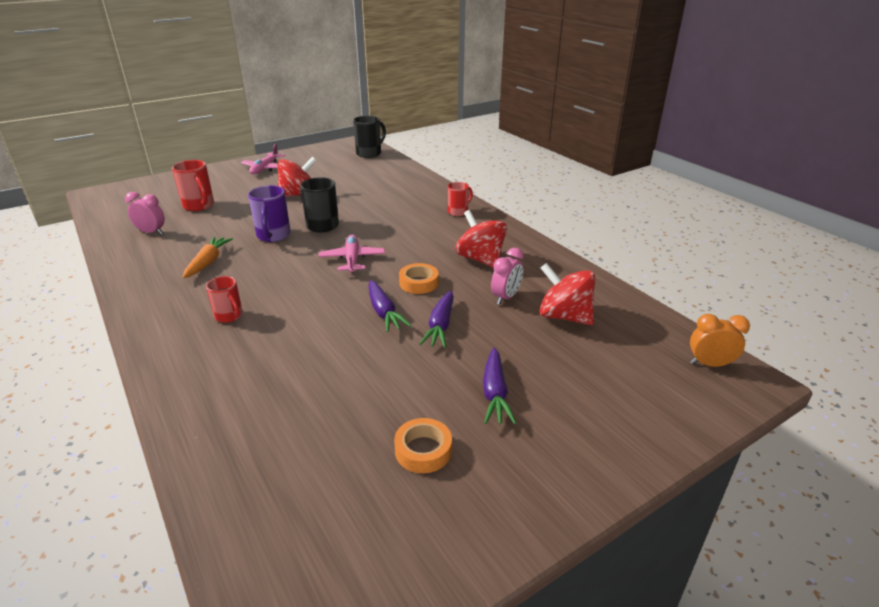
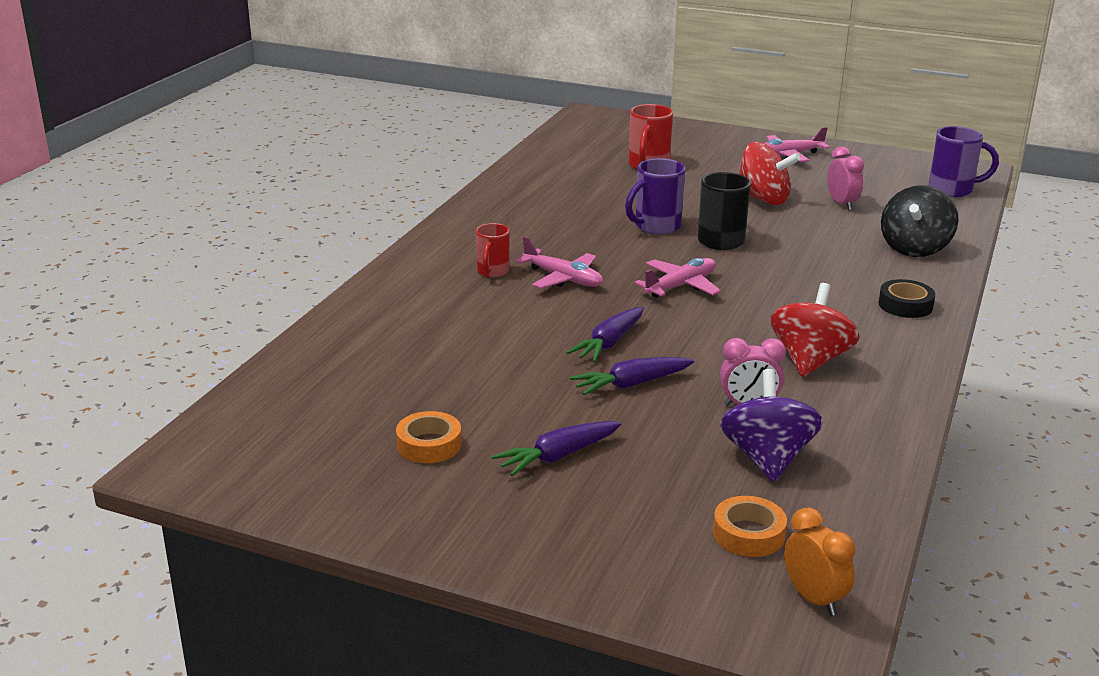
camera: 55 degrees right, 5 degrees down
pink clock [125,192,165,234] -> pink clock moved to [827,147,864,210]
orange carrot [183,237,233,278] -> none
black mug [353,116,386,158] -> purple mug [929,126,999,197]
orange tape [399,263,439,294] -> orange tape moved to [713,496,787,557]
red mug [448,182,473,216] -> black tape [879,279,935,318]
red spinning top [540,263,595,325] -> purple spinning top [720,369,823,482]
none -> pink plane [515,236,603,289]
none -> black spinning top [881,185,959,257]

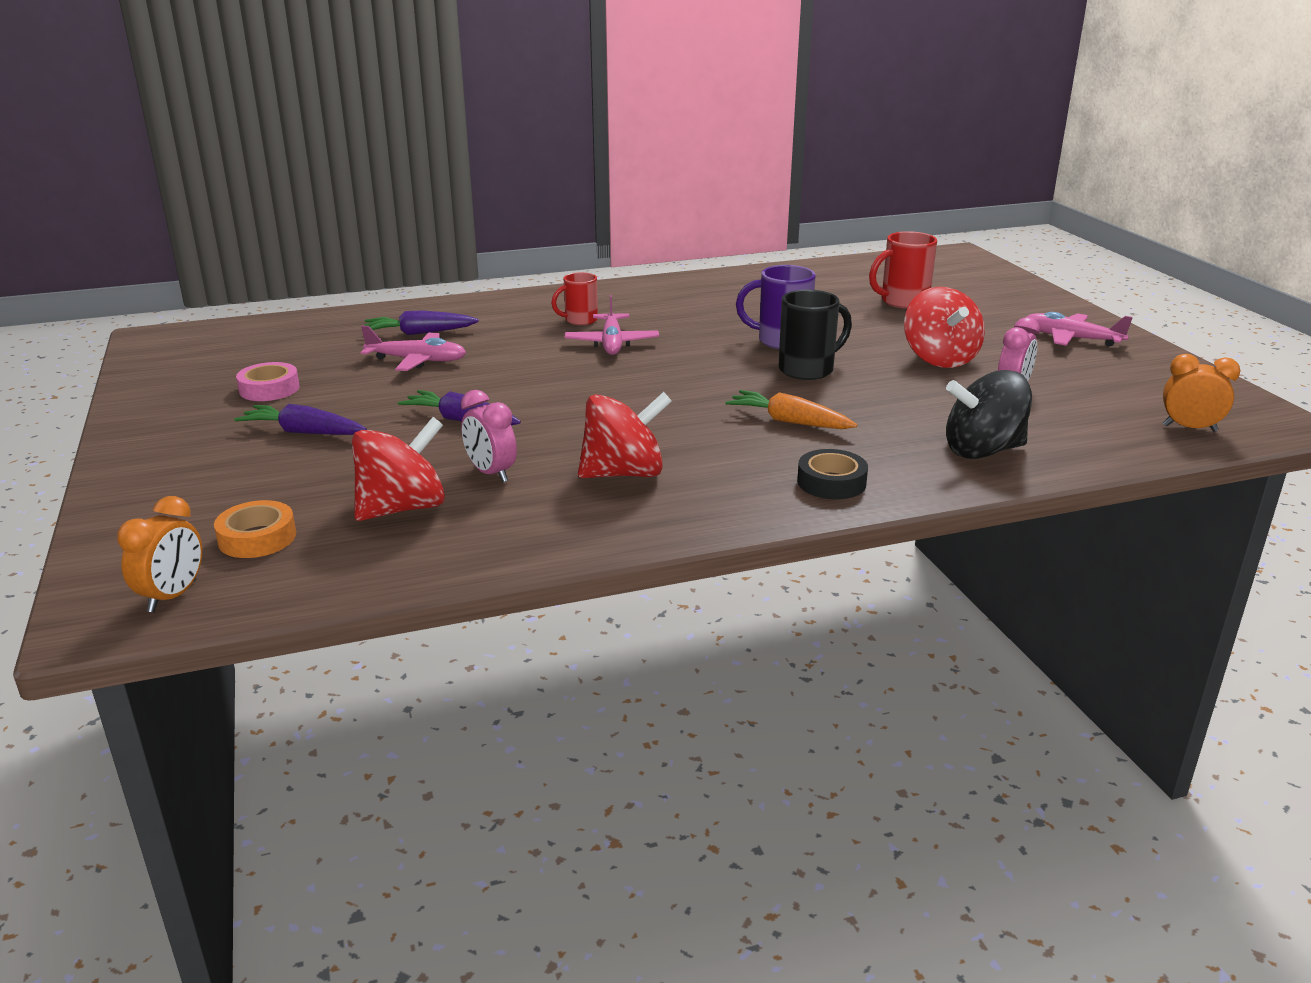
camera: 50 degrees right, 0 degrees up
orange tape [396,411,462,463] -> pink tape [236,362,300,401]
purple carrot [566,307,644,363] -> purple carrot moved to [364,310,479,335]
pink plane [634,258,721,298] -> pink plane moved to [361,326,466,371]
purple spinning top [720,369,823,482] -> red spinning top [352,417,445,521]
purple mug [929,126,999,197] -> orange clock [1163,354,1240,432]
none -> orange carrot [725,390,857,429]

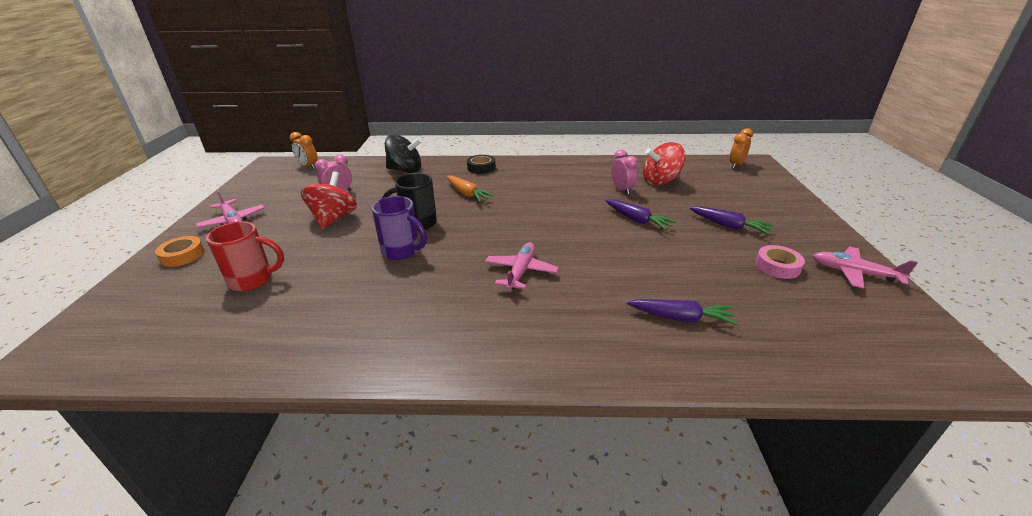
camera: 160 degrees left, 5 degrees up
orange tape [214,500,296,558] -> orange tape moved to [155,236,205,267]
pink plane [361,326,466,371] -> pink plane moved to [813,247,918,289]
red mug [551,272,598,325] -> none
red spinning top [578,392,672,478] -> none

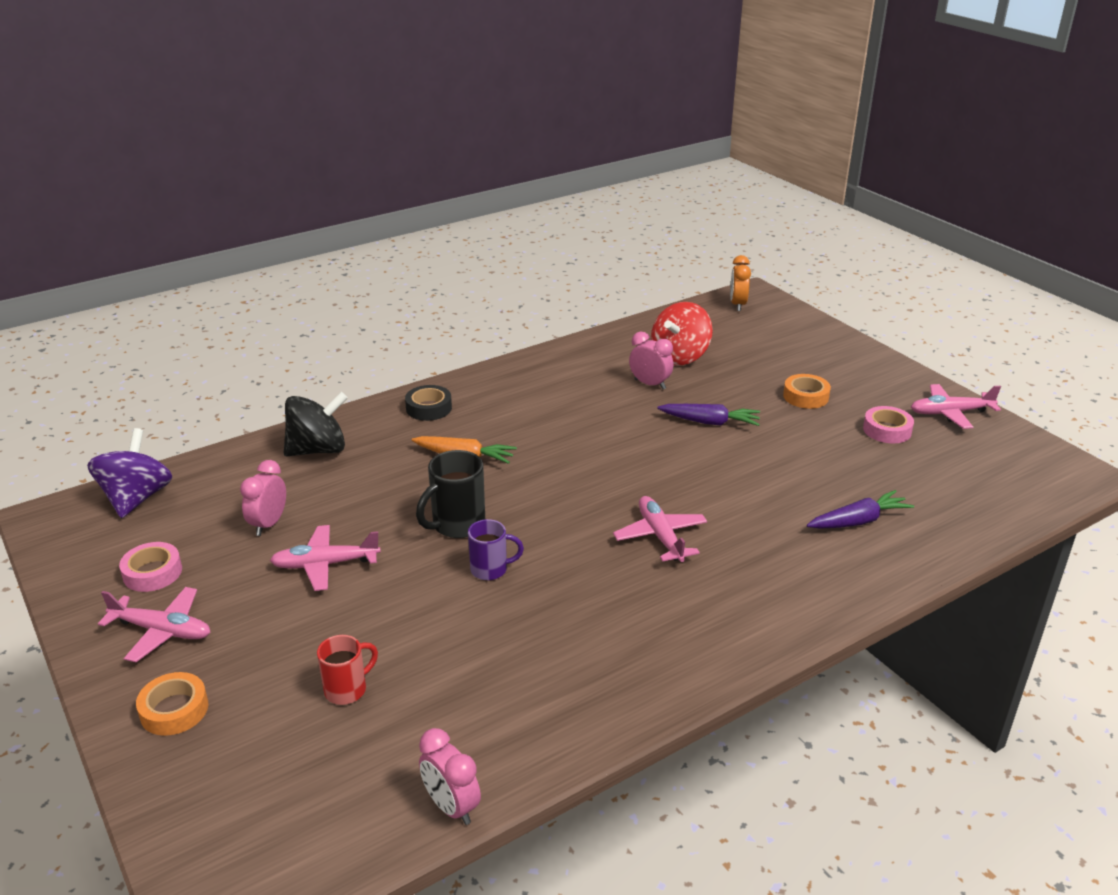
camera: 35 degrees left, 0 degrees up
red mug [206,221,284,291] -> red mug [317,635,378,705], size x0.66
orange clock [290,132,318,169] -> purple spinning top [87,428,172,518]
red spinning top [301,171,357,229] -> pink plane [270,525,381,591]
purple mug [372,196,427,260] -> purple mug [468,519,524,580], size x0.66
purple carrot [690,206,774,235] -> orange tape [783,374,831,409]
none -> pink tape [119,542,182,592]
none -> pink clock [419,728,481,825]

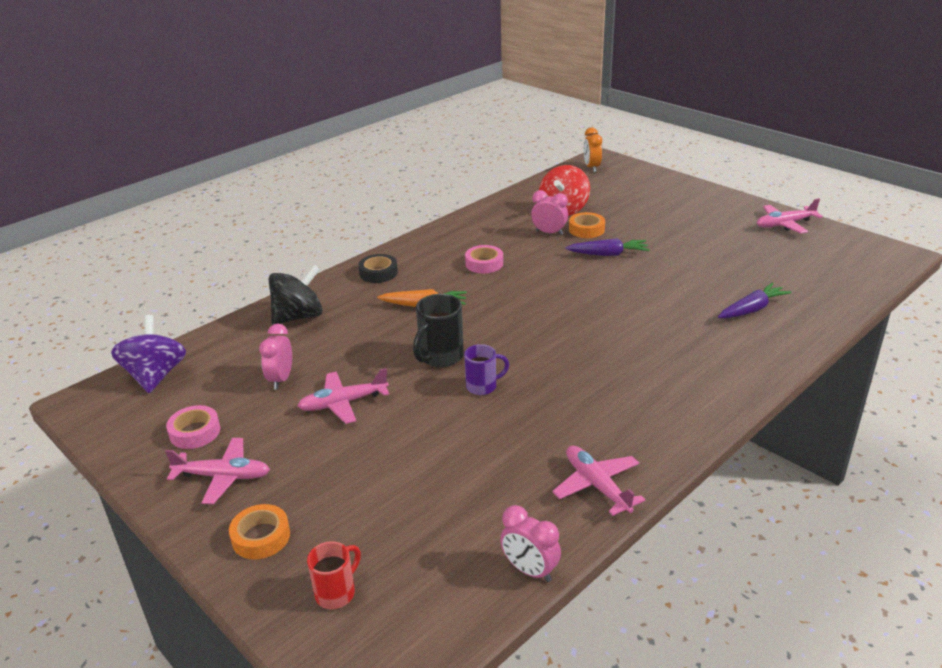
camera: 10 degrees left, 0 degrees up
red mug [317,635,378,705] -> red mug moved to [307,541,361,609]
pink plane [613,496,707,562] -> pink plane moved to [552,445,646,516]
orange tape [783,374,831,409] -> orange tape moved to [569,212,605,238]
pink tape [863,406,914,444] -> pink tape moved to [465,245,503,273]

